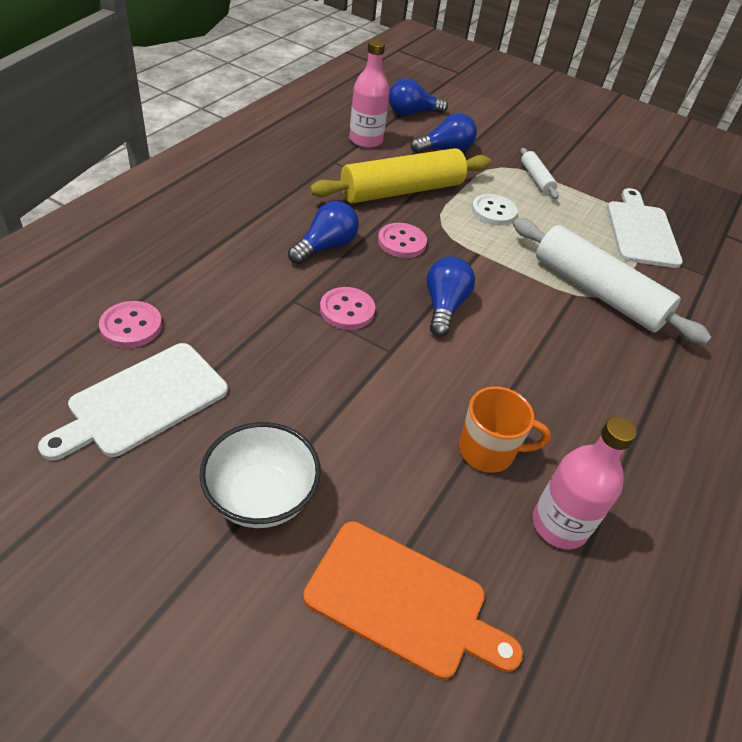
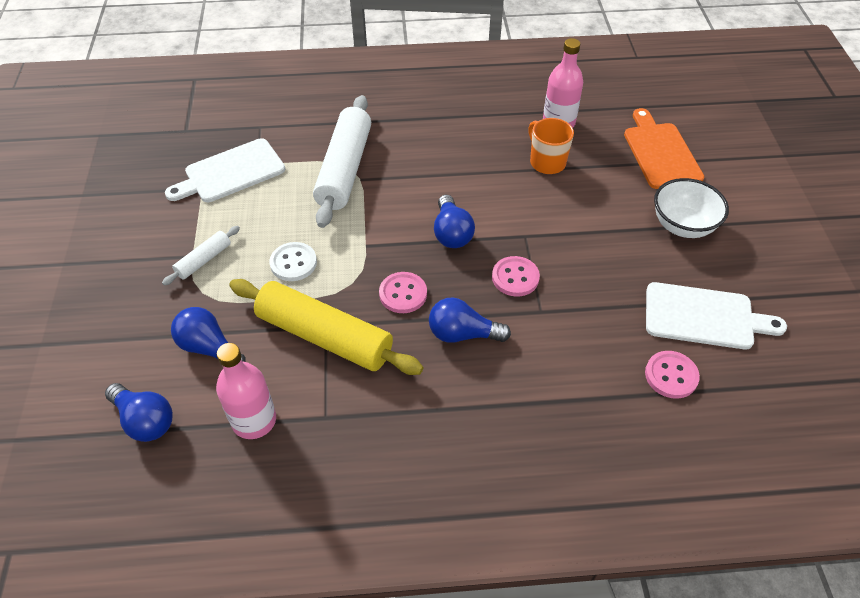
camera: 120 degrees left, 5 degrees up
blue light bulb [427,257,475,337] -> blue light bulb turned 75 degrees counterclockwise [434,195,475,248]

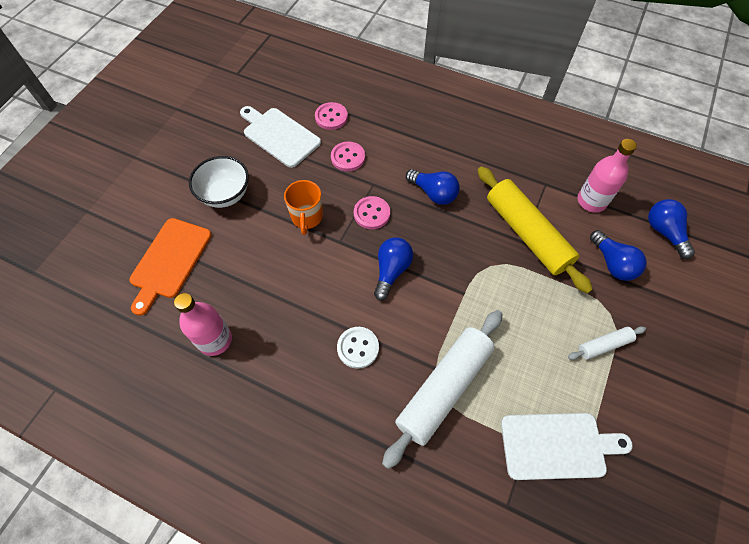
camera: 150 degrees left, 10 degrees up
white button [269,242,317,281] -> white button moved to [337,327,379,369]
pink button [379,272,427,313] -> pink button moved to [331,142,365,171]
orange mug [528,118,574,174] -> orange mug moved to [284,180,323,235]

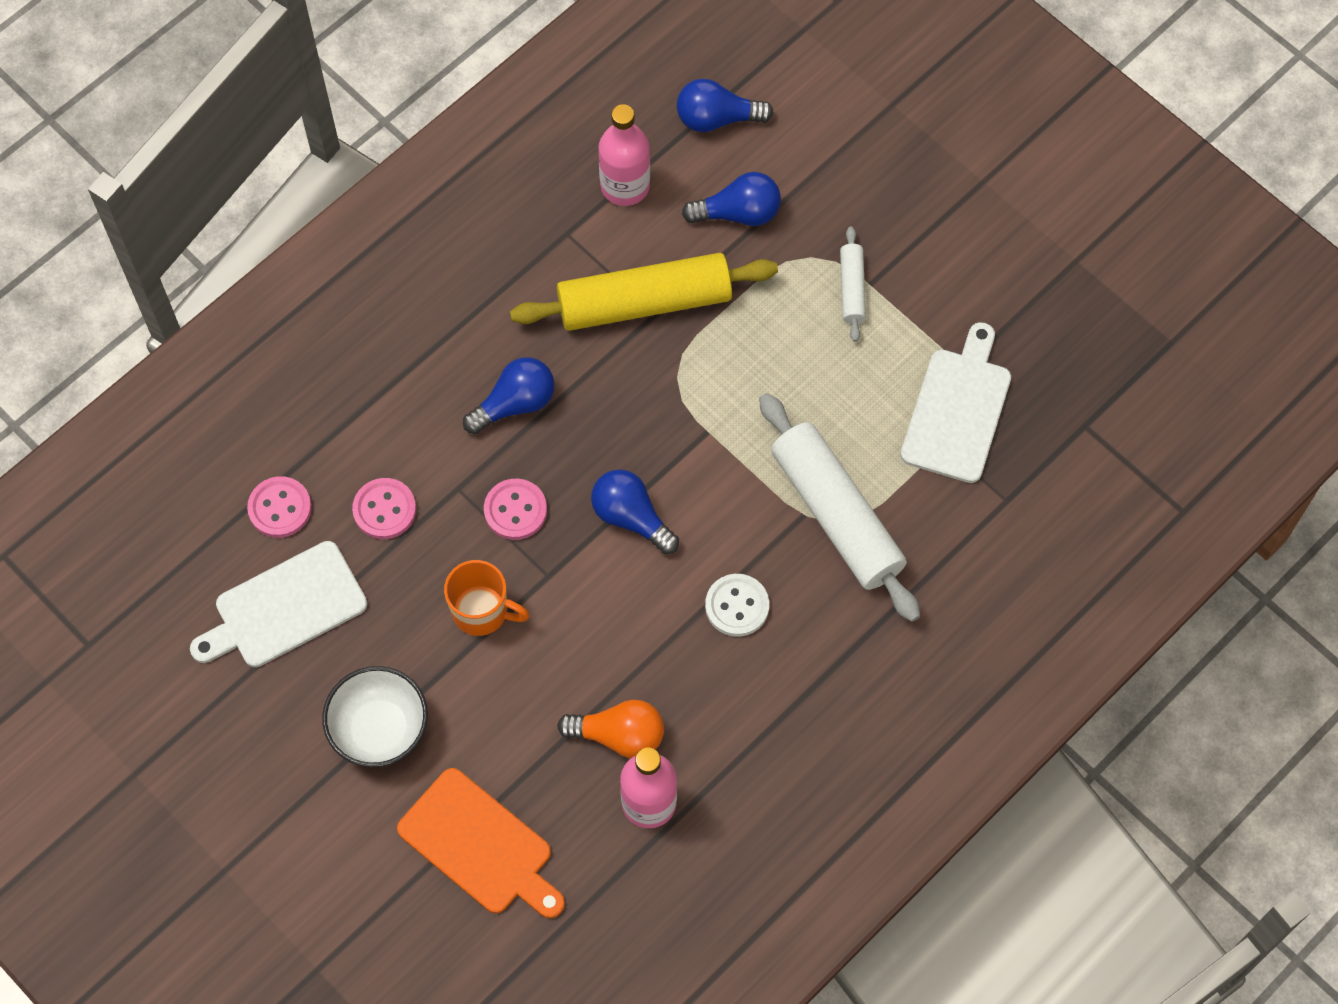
camera: 70 degrees left, 5 degrees up
none -> orange light bulb [557,700,664,758]

